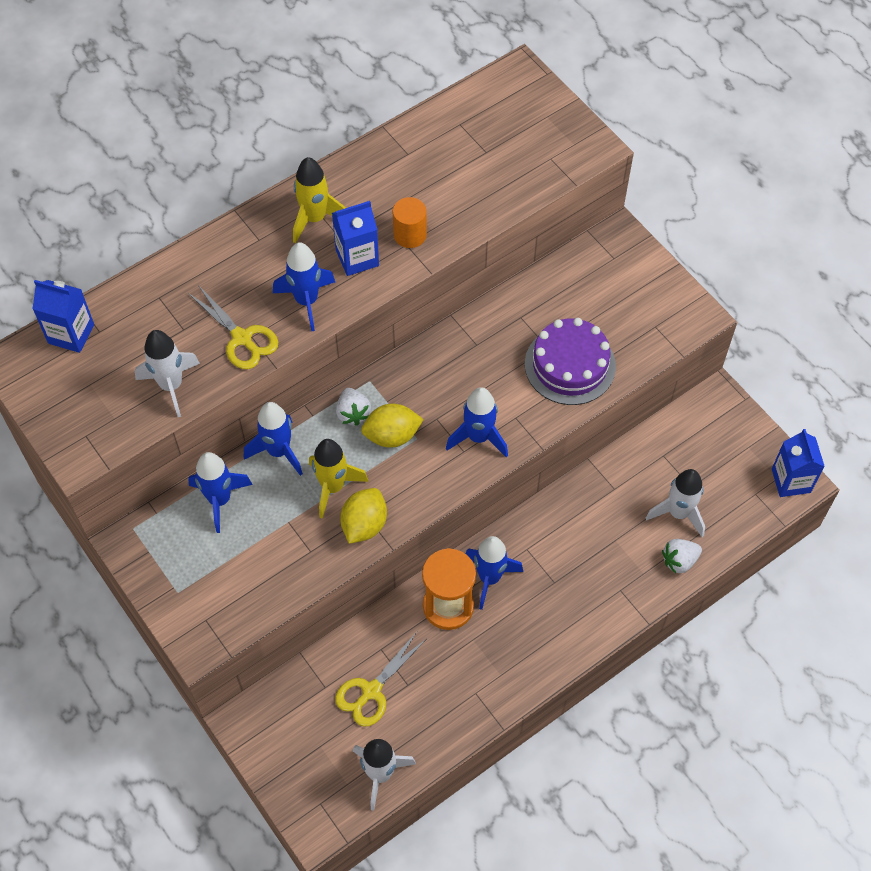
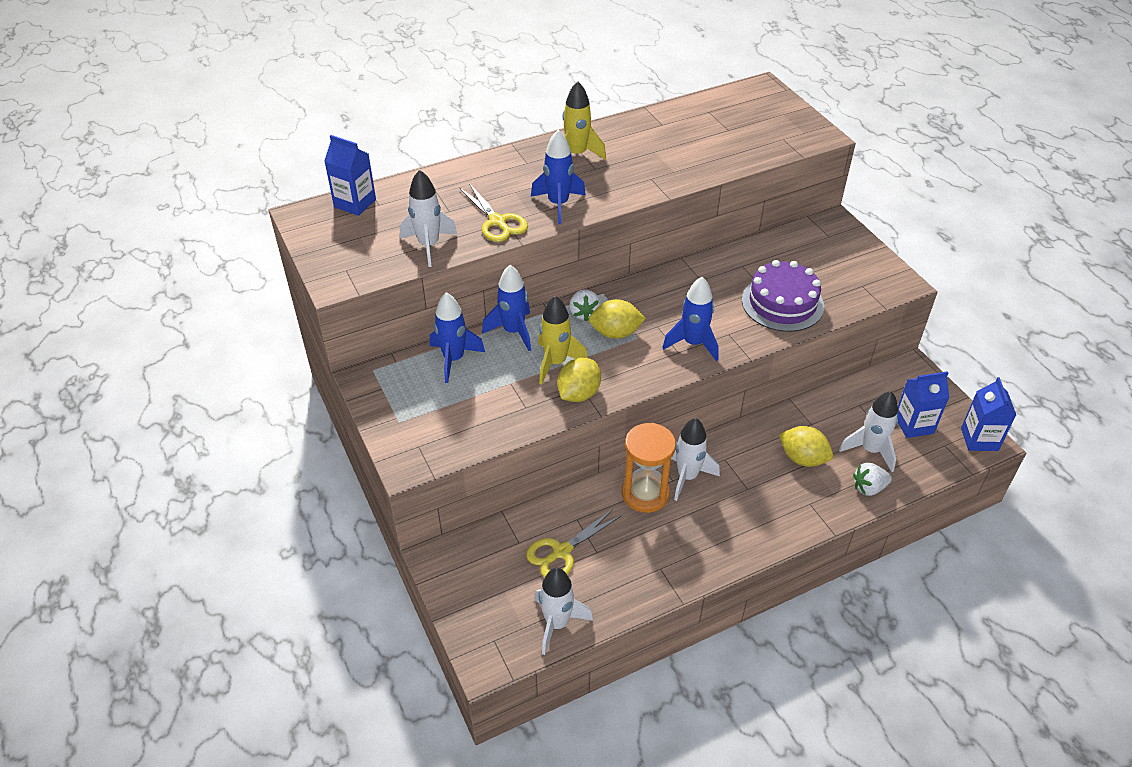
camera: 10 degrees right, 15 degrees down
blue carton [332,201,379,276] -> blue carton moved to [897,371,949,438]
orange cylinder [393,197,427,248] -> none
blue rocket [465,536,523,610] -> white rocket [671,418,720,501]
none -> yellow lemon [779,426,833,467]

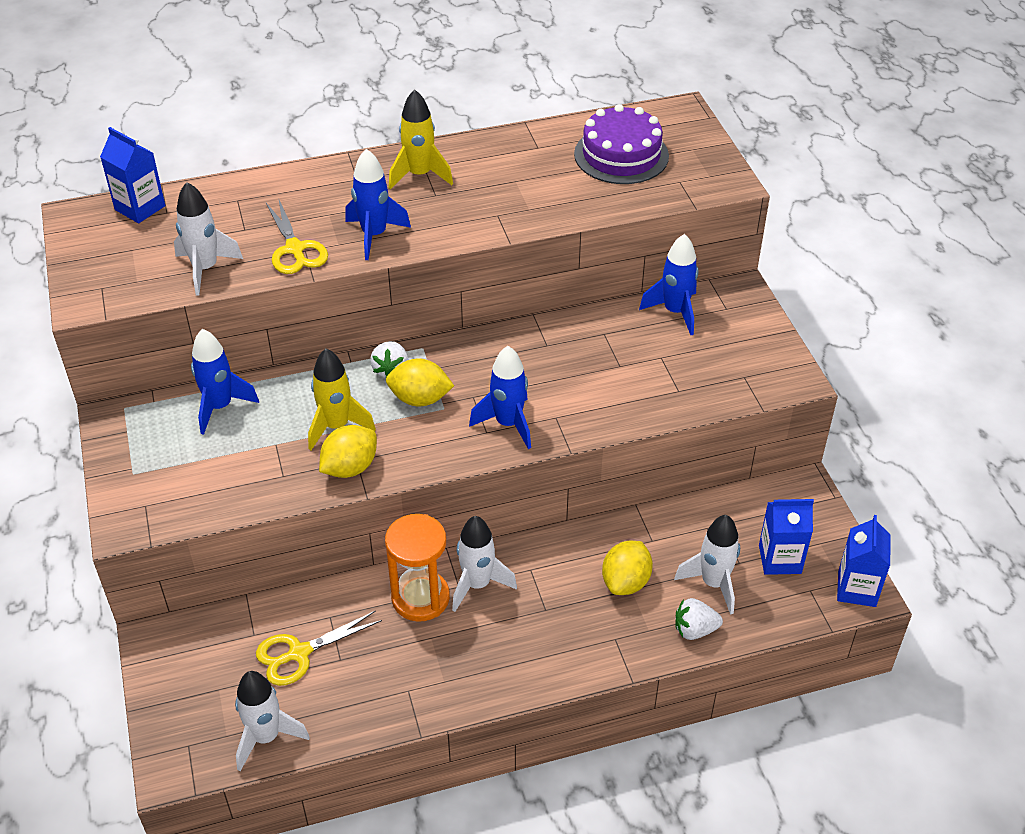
camera: 10 degrees right, 0 degrees up
blue rocket [482,265,531,351] -> blue rocket moved to [639,234,698,335]
purple cake [742,260,824,332] -> purple cake moved to [574,104,669,184]
yellow lemon [779,426,833,467] -> yellow lemon turned 75 degrees clockwise [602,541,653,595]

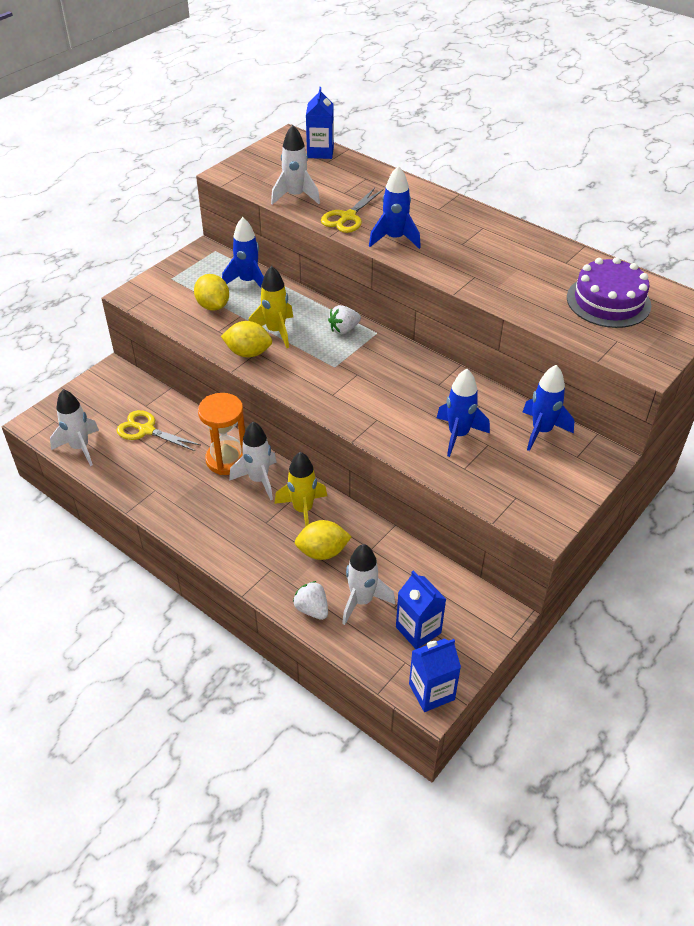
camera: 55 degrees right, 0 degrees up
yellow lemon [386,358,454,407] -> yellow lemon moved to [194,274,229,311]
yellow rocket [389,89,453,189] -> yellow rocket moved to [275,452,327,526]
blue rocket [469,346,531,449] -> blue rocket moved to [437,369,490,457]

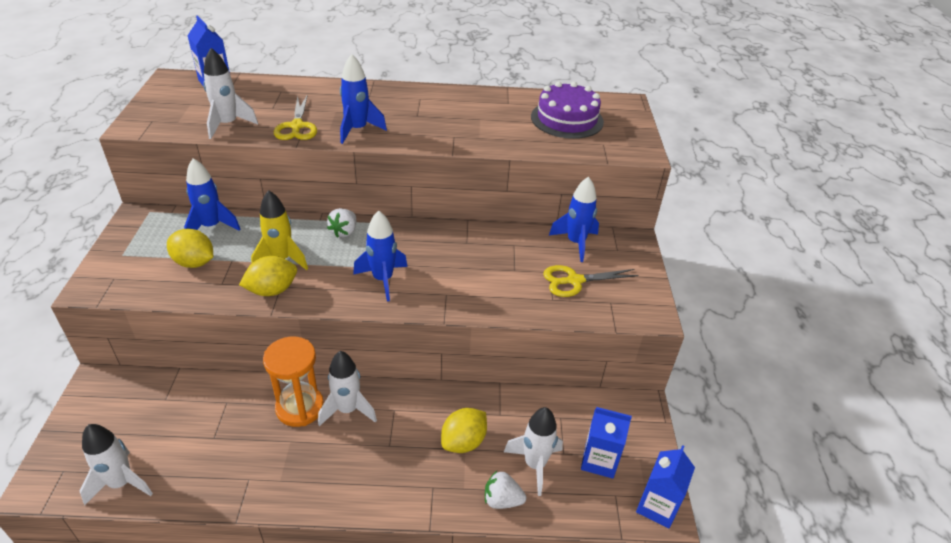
camera: 40 degrees left, 5 degrees down
yellow scissors [116,410,200,451] -> yellow scissors moved to [543,265,639,297]
yellow rocket [275,452,327,526] -> none
blue rocket [437,369,490,457] -> blue rocket moved to [353,211,408,301]

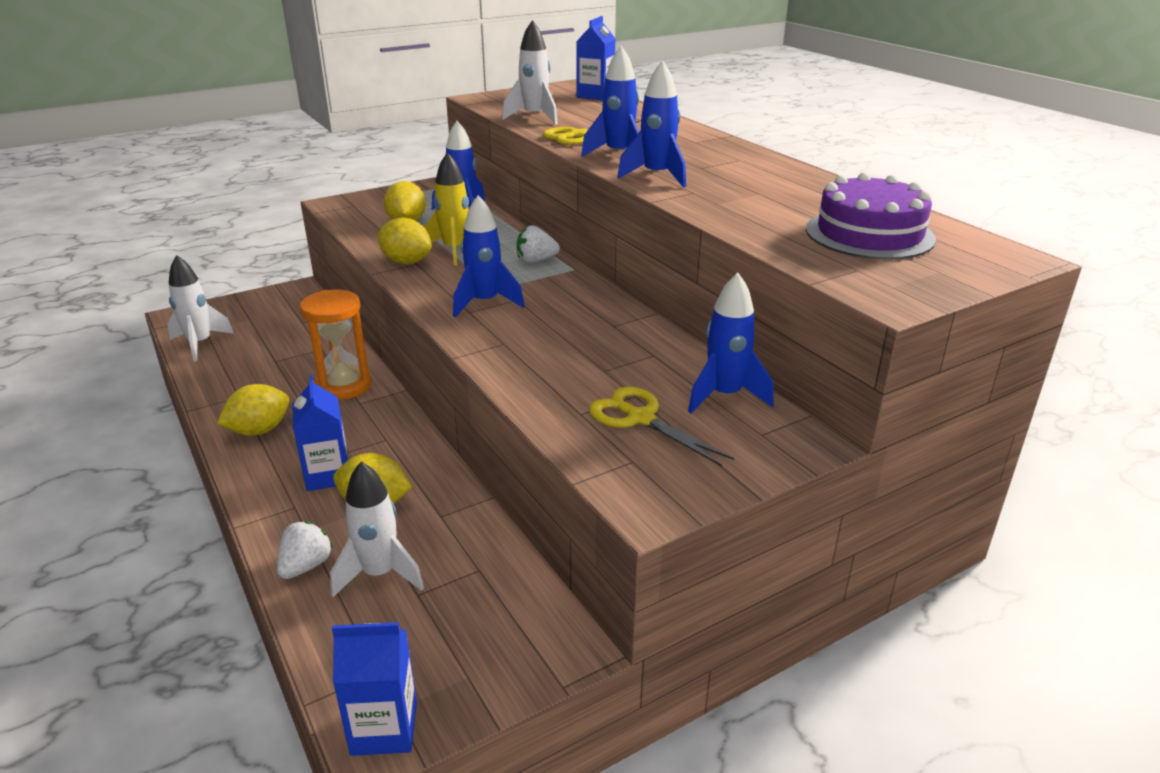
camera: 60 degrees right, 10 degrees down
white rocket [318,351,377,426] -> none
white strawberry [485,471,526,509] -> white strawberry turned 45 degrees clockwise [277,521,333,579]
blue carton [581,407,632,479] -> blue carton moved to [293,375,348,491]
none -> yellow lemon [217,384,289,436]
none -> blue rocket [617,60,686,188]

